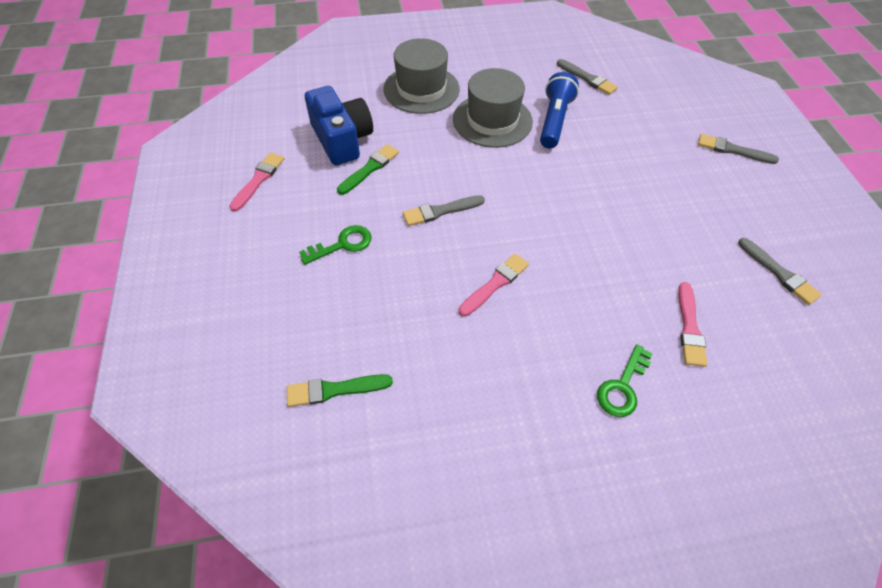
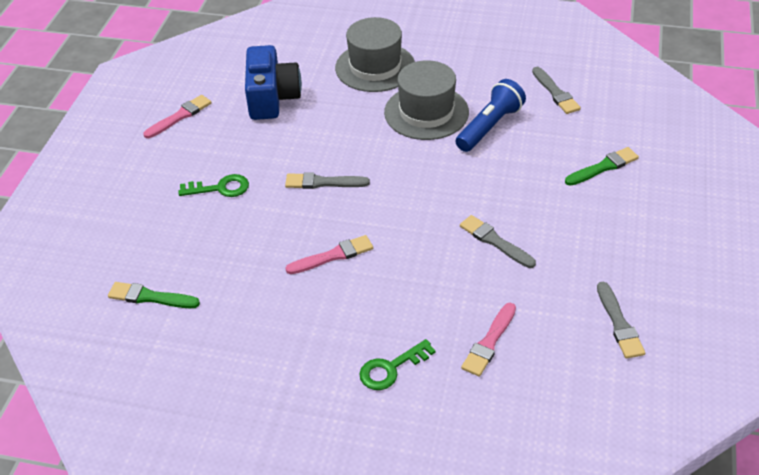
camera: 25 degrees right, 10 degrees down
green brush [337,144,399,195] -> green brush moved to [565,147,639,186]
grey brush [698,134,779,164] -> grey brush moved to [460,215,536,268]

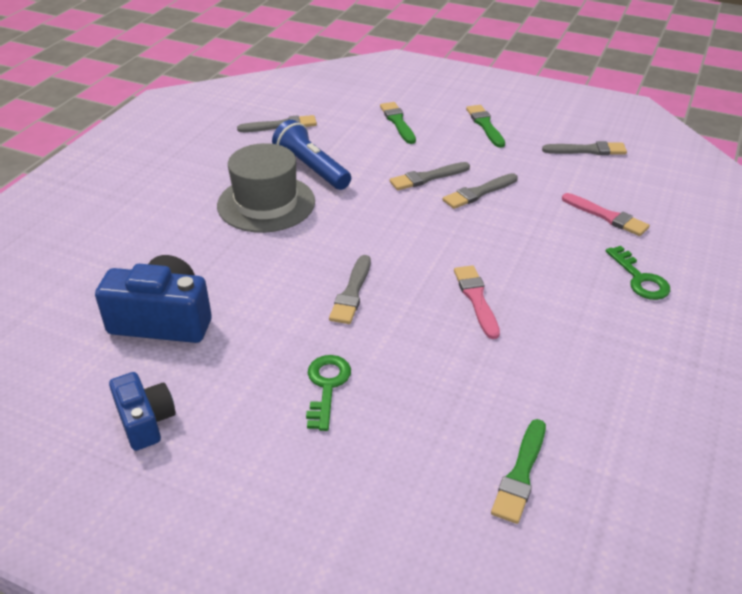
camera: 80 degrees left, 5 degrees down
pink brush [143,95,212,138] -> blue camera [109,372,176,451]
grey hat [335,17,415,92] -> none
none -> grey brush [389,162,470,190]
none -> green brush [466,105,505,148]

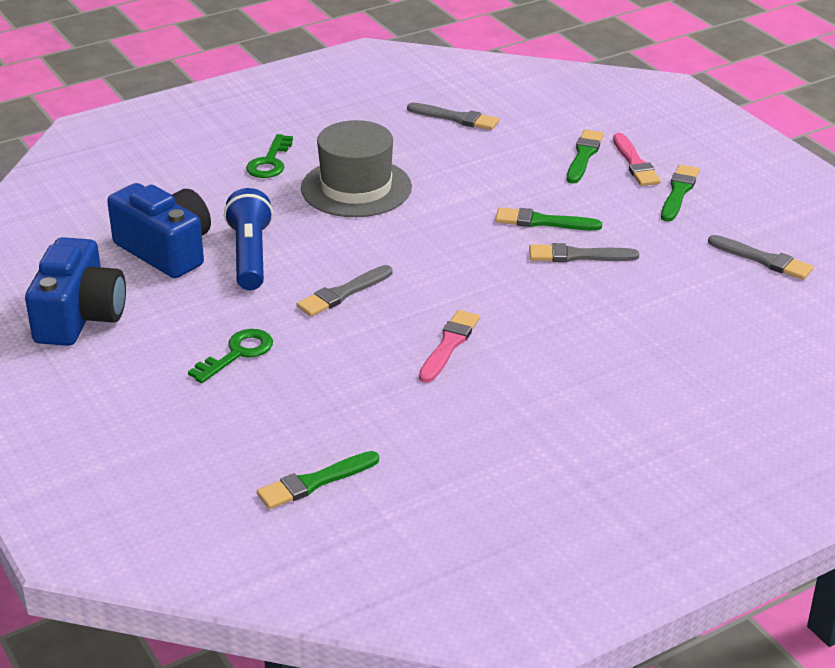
camera: 35 degrees right, 5 degrees down
blue camera [109,372,176,451] -> blue camera [25,237,126,346], size x1.62
blue flashlight [272,120,351,190] -> blue flashlight moved to [224,188,273,290]
grey brush [389,162,470,190] -> green brush [495,208,602,231]
pink brush [562,193,650,236] -> pink brush moved to [613,133,661,186]
green key [606,246,670,300] -> green key moved to [246,134,293,178]

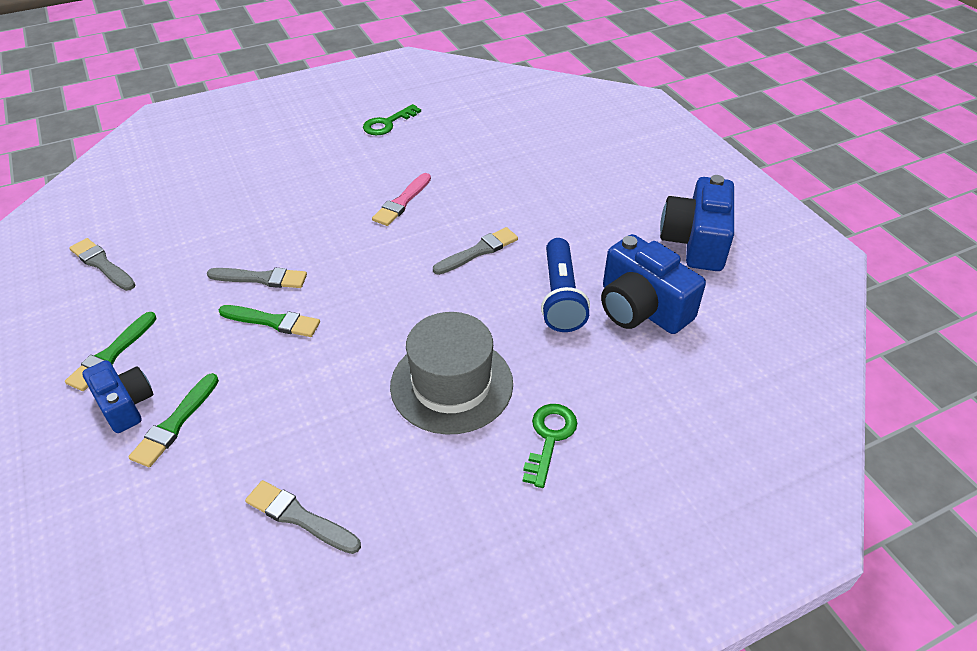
camera: 175 degrees left, 10 degrees up
green key [188,329,273,383] -> green key moved to [363,104,421,135]
green brush [257,451,379,509] -> none
pink brush [613,133,661,186] -> blue camera [82,360,153,433]

